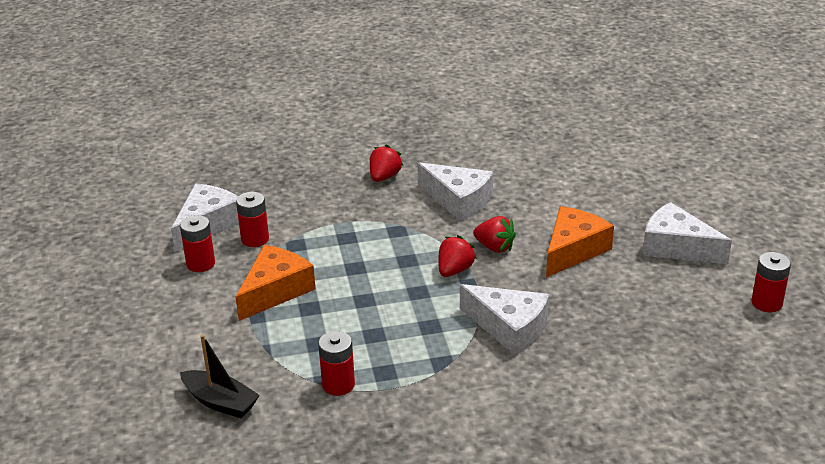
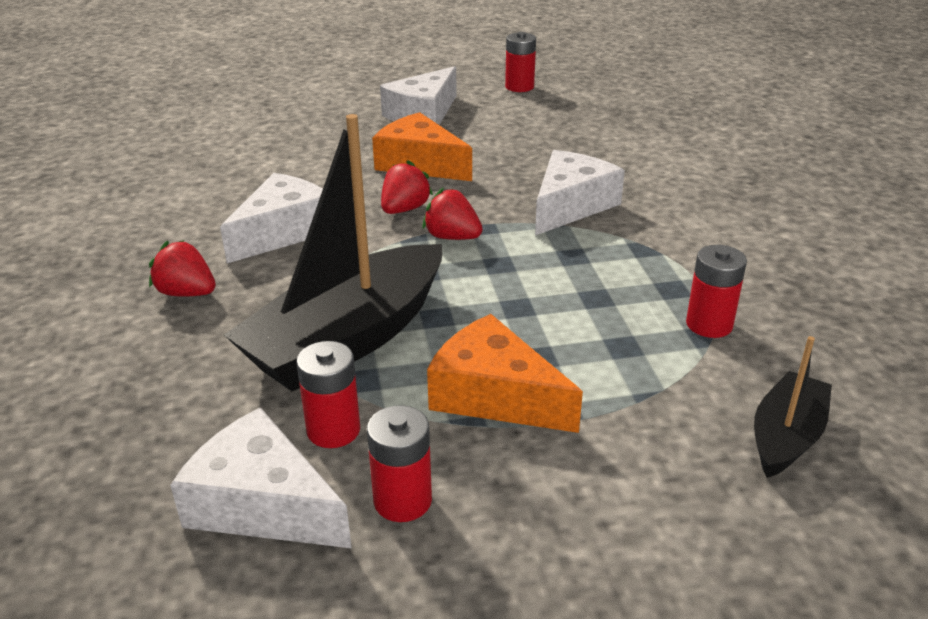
camera: 90 degrees left, 0 degrees up
none -> black boat [224,114,442,392]

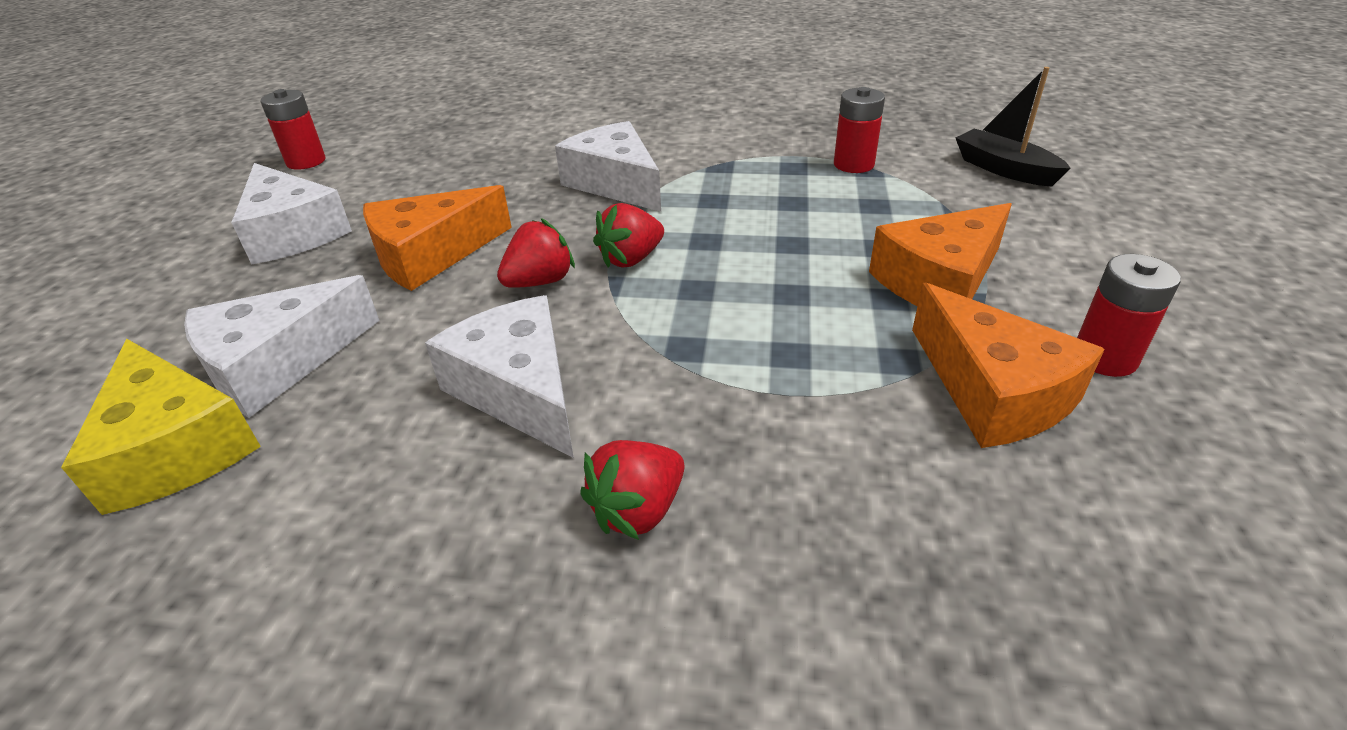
camera: 70 degrees left, 5 degrees up
white cheese [170,407,352,548] -> white cheese moved to [184,275,380,418]
black boat [224,114,442,392] -> none
red battery [296,341,360,448] -> orange cheese [912,283,1105,448]
red strawberry [381,160,433,214] -> red strawberry turned 90 degrees clockwise [497,218,575,288]
none -> yellow cheese [61,339,261,515]

